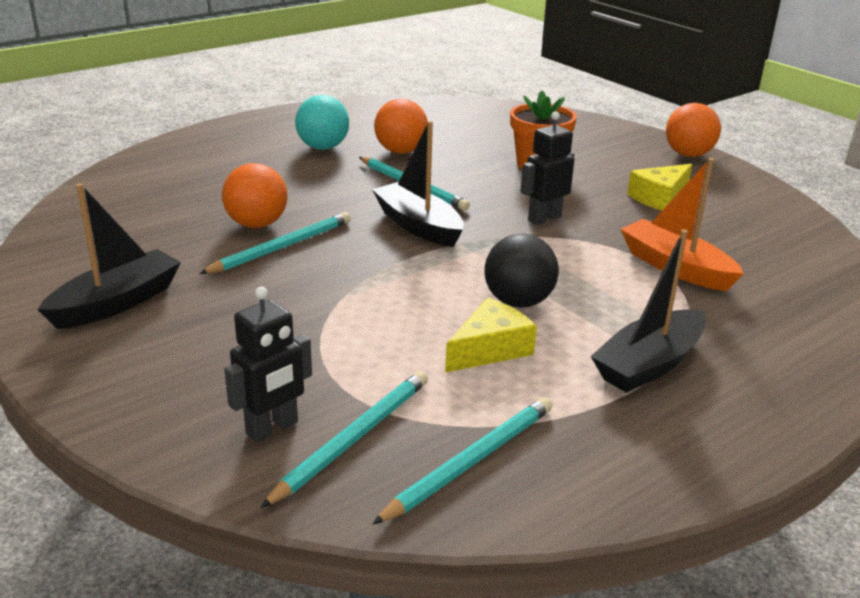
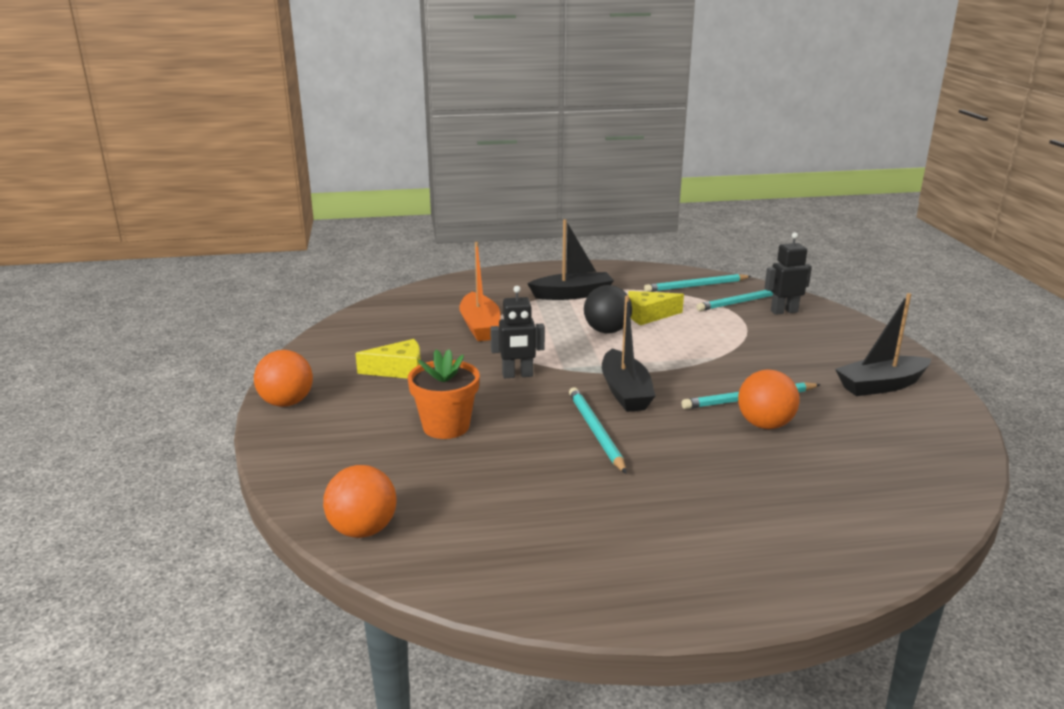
camera: 150 degrees left, 5 degrees down
turquoise ball [295,95,349,150] -> none
orange ball [374,99,428,154] -> orange ball moved to [323,465,397,538]

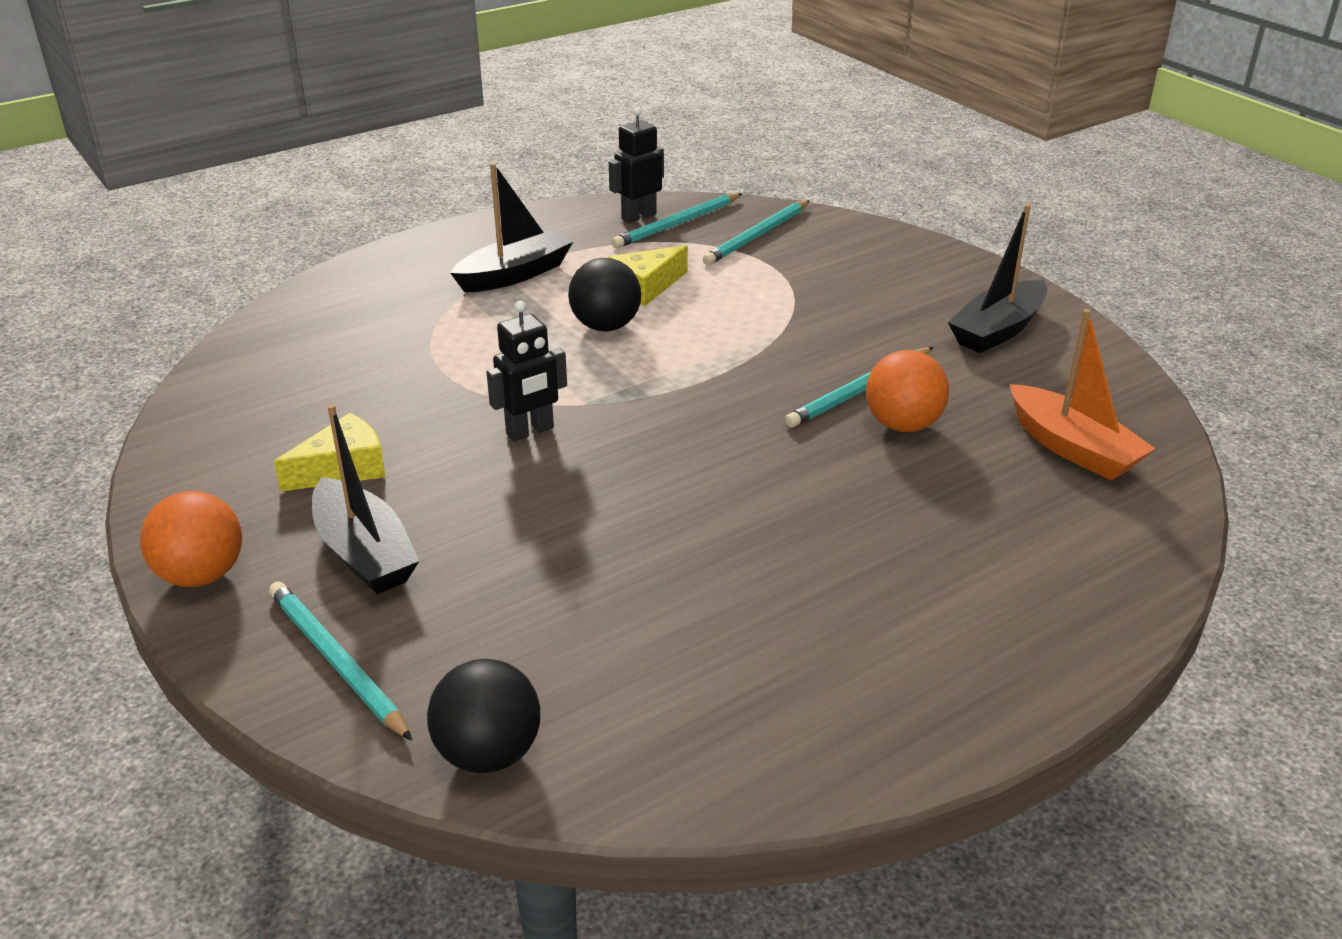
camera: 25 degrees left, 10 degrees up
orange ball [323,465,397,538] -> black ball [427,659,540,773]
orange flower pot [408,349,480,439] -> none
orange boat [459,242,501,341] -> orange boat moved to [1010,309,1156,481]
turquoise pencil [569,387,627,474] -> turquoise pencil moved to [269,581,412,741]
black boat [602,295,655,412] -> black boat moved to [312,404,419,594]
black robot [764,232,812,315] -> black robot moved to [609,107,664,223]

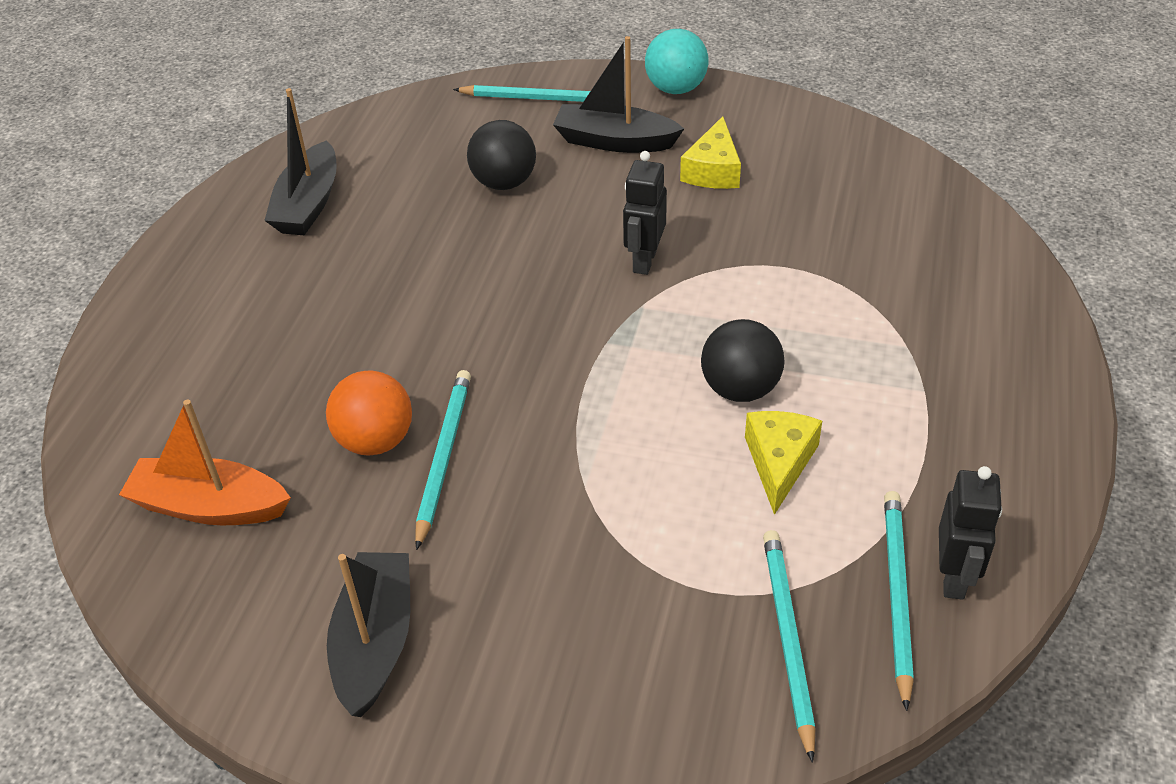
camera: 140 degrees right, 10 degrees up
orange ball [140,491,242,587] -> turquoise ball [645,29,709,94]
black ball [427,659,540,773] -> black ball moved to [467,120,536,190]
black boat [450,163,573,292] -> black boat moved to [264,88,337,235]

